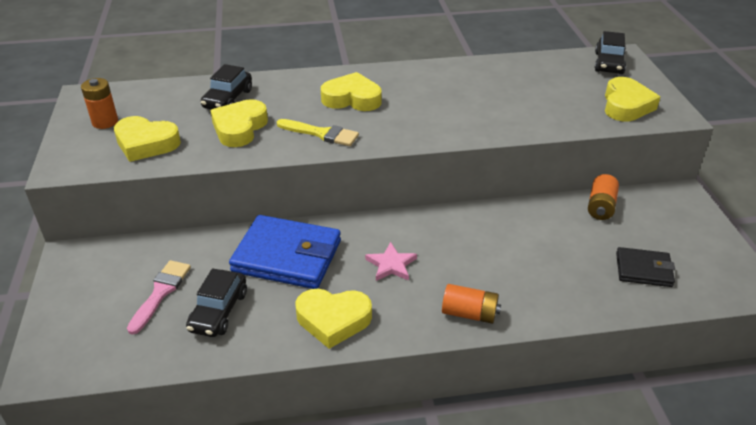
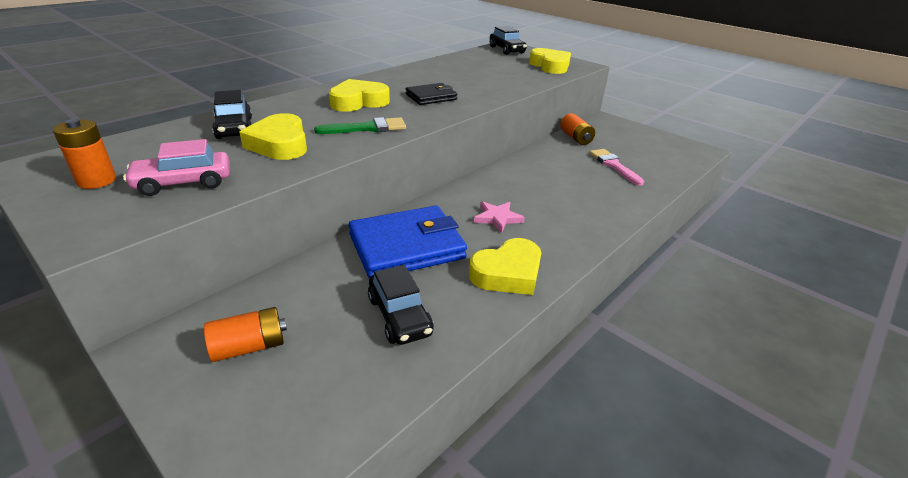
camera: 40 degrees left, 5 degrees down
yellow heart [114,116,181,162] -> pink car [123,139,230,196]
pink brush [127,260,191,335] -> pink brush moved to [589,149,644,186]
yellow brush [277,119,359,146] -> green brush [314,117,406,134]
orange battery [442,284,501,324] -> orange battery moved to [204,307,287,362]
black wallet [616,247,675,287] -> black wallet moved to [406,83,457,105]

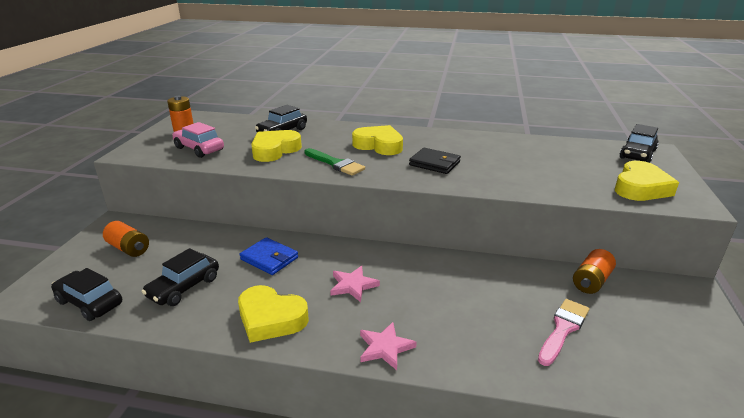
camera: 60 degrees right, 5 degrees down
blue wallet [349,206,467,278] -> blue wallet [240,237,298,275], size x0.55
none -> black car [51,268,122,321]
none -> pink star [360,322,417,370]

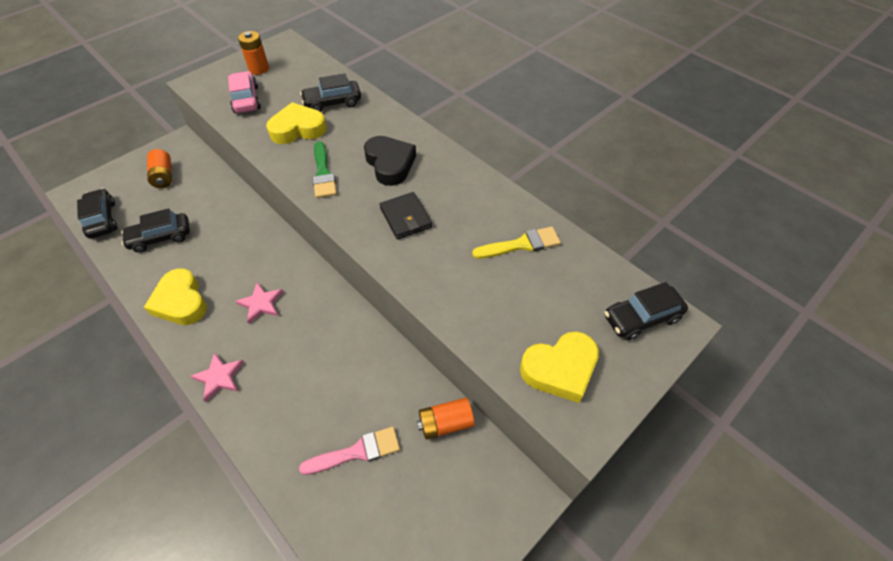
camera: 35 degrees right, 25 degrees up
blue wallet [240,237,298,275] -> none
yellow heart [352,125,403,155] -> black heart [364,136,416,186]
none -> yellow brush [472,227,561,259]

